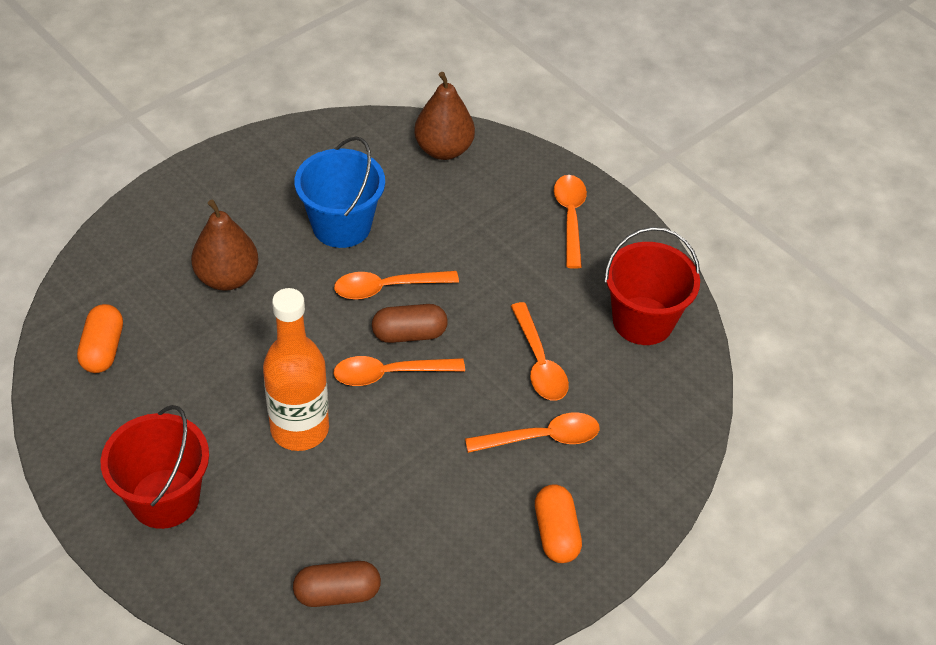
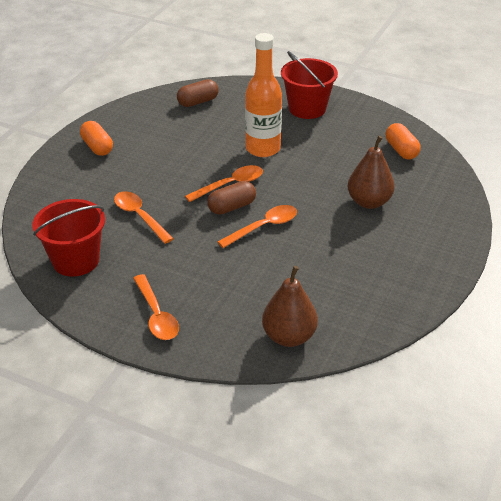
camera: 160 degrees right, 10 degrees down
blue bucket [295,137,385,248] -> none
orange spoon [465,412,599,453] -> none

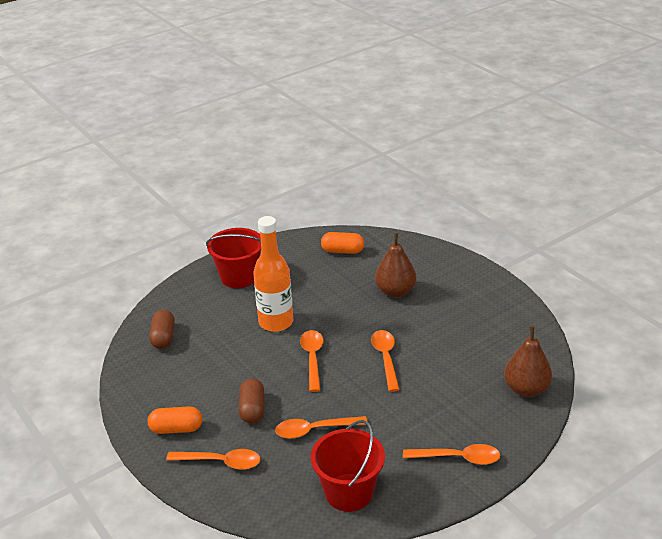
camera: 60 degrees left, 5 degrees down
brown capsule [207,181,256,215] -> brown capsule moved to [239,378,264,423]
none -> orange spoon [166,449,260,470]

